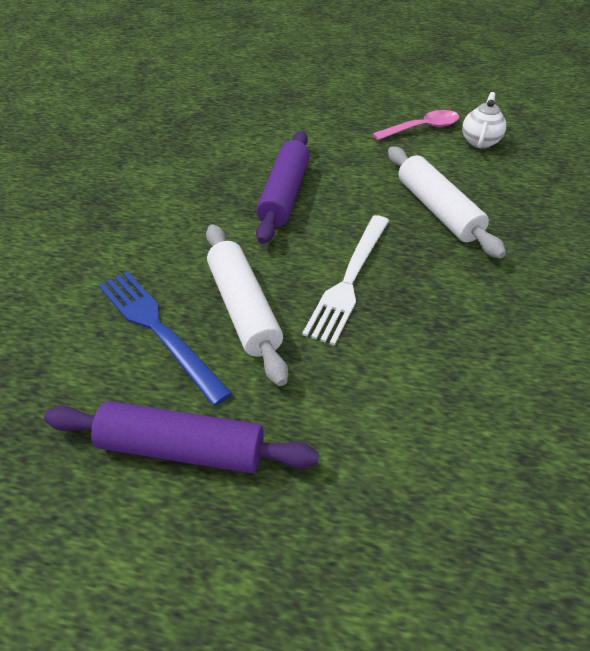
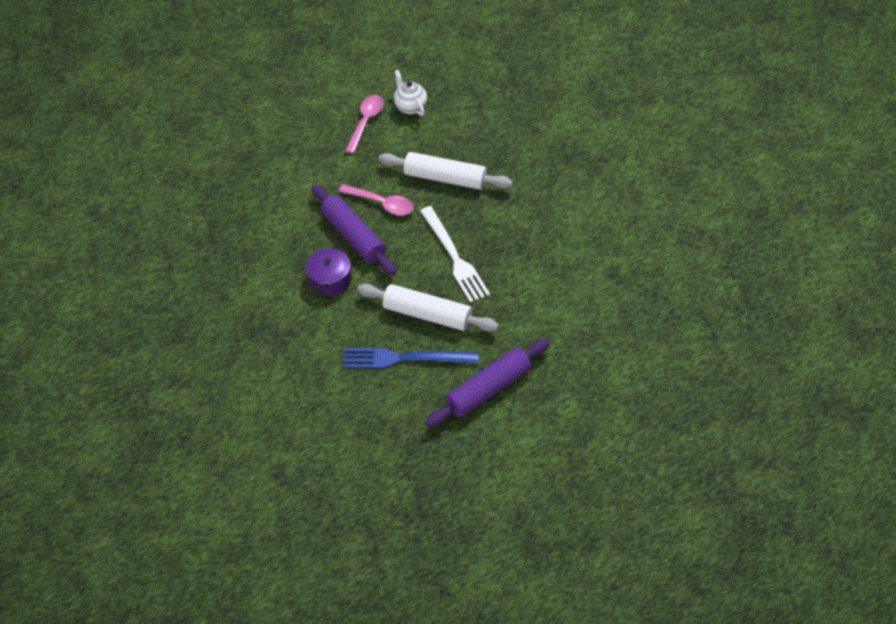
camera: 45 degrees left, 5 degrees up
none -> purple pot [306,247,352,295]
none -> pink spoon [338,184,414,216]

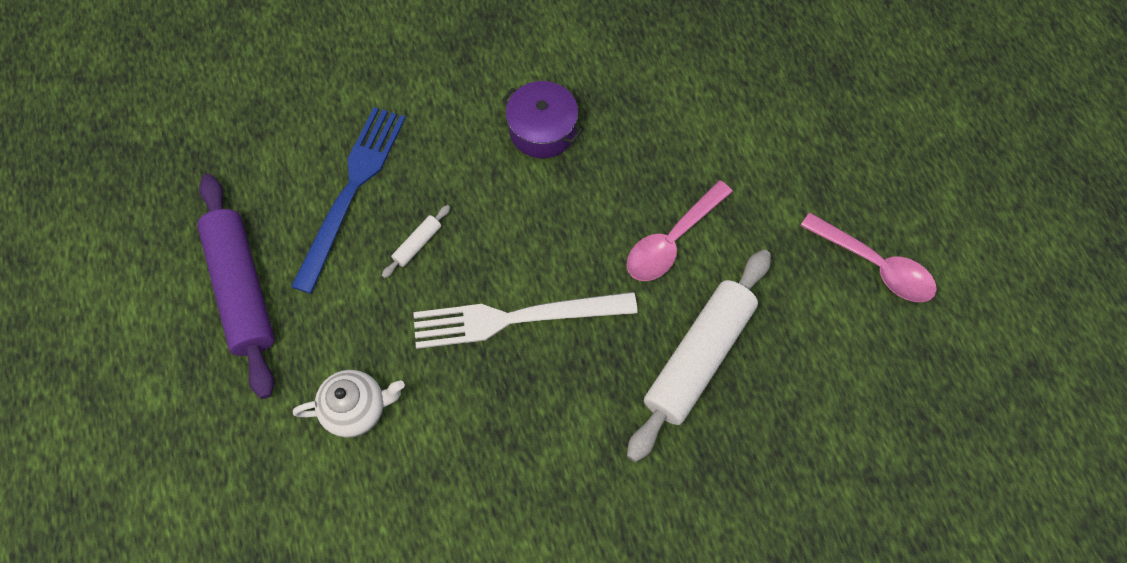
camera: 105 degrees right, 15 degrees up
purple rolling pin [312,184,396,275] -> none
white rolling pin [357,284,499,332] -> white rolling pin [382,205,450,278], size x0.40
white teapot [394,70,427,116] -> white teapot moved to [293,370,405,438]

